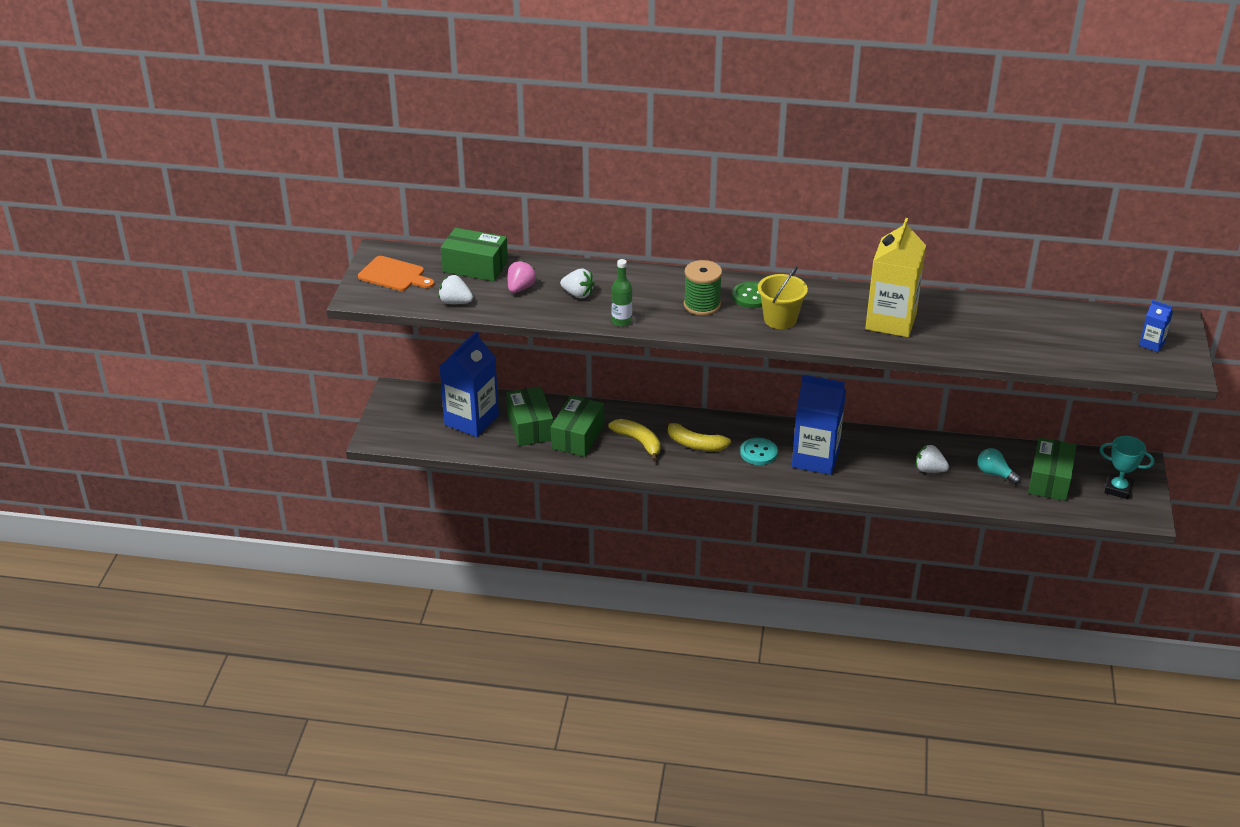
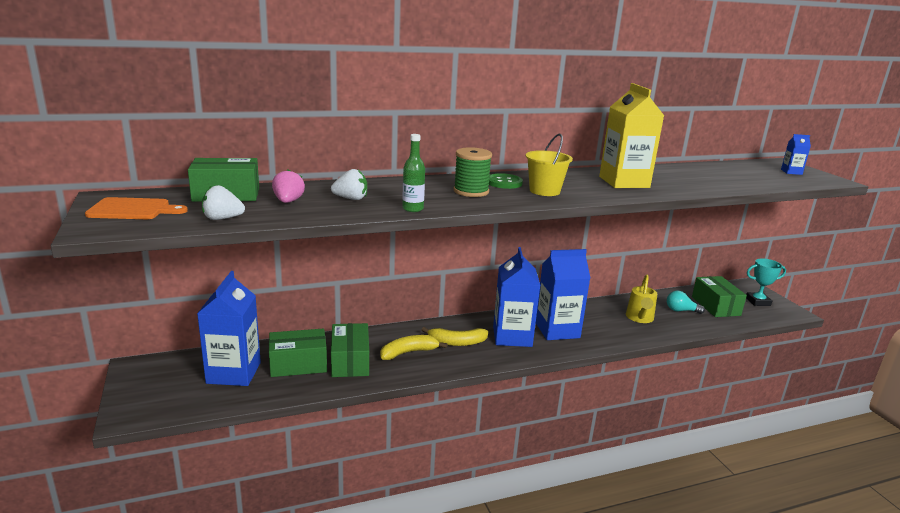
camera: 30 degrees left, 15 degrees down
green box [506,386,553,446] -> green box turned 60 degrees counterclockwise [269,329,327,377]
yellow banana [608,419,661,462] -> yellow banana turned 45 degrees counterclockwise [380,335,447,360]
turquoise button [740,438,778,465] -> blue carton [493,247,540,347]
white strawberry [916,444,949,473] -> yellow watering can [626,275,657,323]

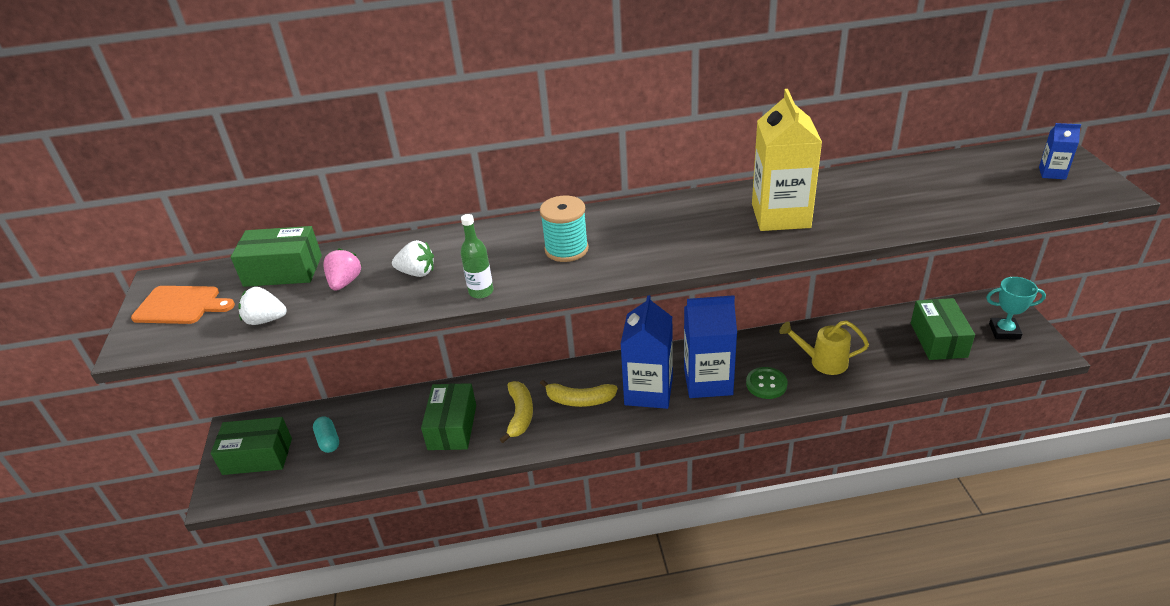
camera: 15 degrees right, 15 degrees up
blue carton [197,271,261,386] -> turquoise capsule [313,416,339,453]
green box [269,329,327,377] -> green box moved to [211,417,292,475]
yellow banana [380,335,447,360] -> yellow banana turned 105 degrees clockwise [500,381,533,443]
green spool [453,147,492,197] -> turquoise spool [540,196,589,262]
green button [489,173,523,189] -> green button moved to [746,367,788,399]
yellow bucket [526,133,573,196] -> none
yellow watering can [626,275,657,323] -> yellow watering can turned 75 degrees clockwise [779,320,869,375]
turquoise light bulb [667,291,705,314] -> none

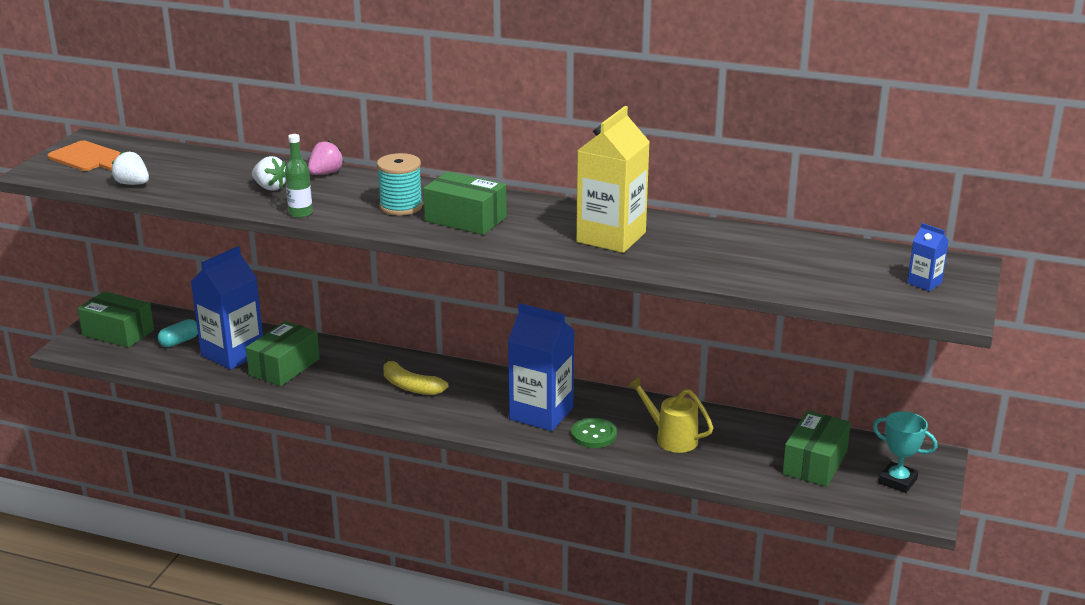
camera: 25 degrees right, 10 degrees down
green box [231,226,322,287] -> green box moved to [423,171,506,235]
turquoise capsule [313,416,339,453] -> turquoise capsule turned 45 degrees clockwise [158,319,198,347]
pink strawberry [323,248,361,291] -> pink strawberry moved to [308,140,344,175]
yellow banana [500,381,533,443] -> none
blue carton [621,295,673,409] -> blue carton moved to [191,246,263,370]

